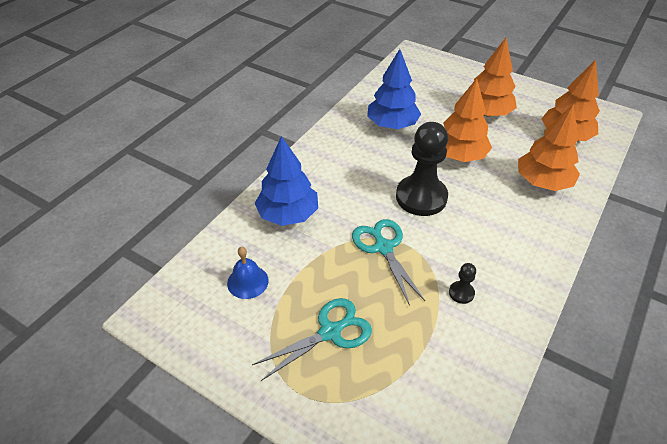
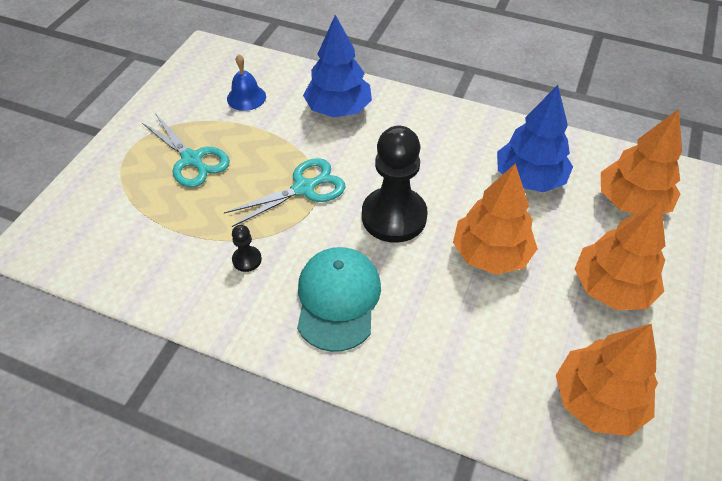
camera: 80 degrees right, 5 degrees up
orange tree [518,105,580,191] -> orange tree moved to [601,109,682,214]
none -> turquoise cap [297,247,381,352]

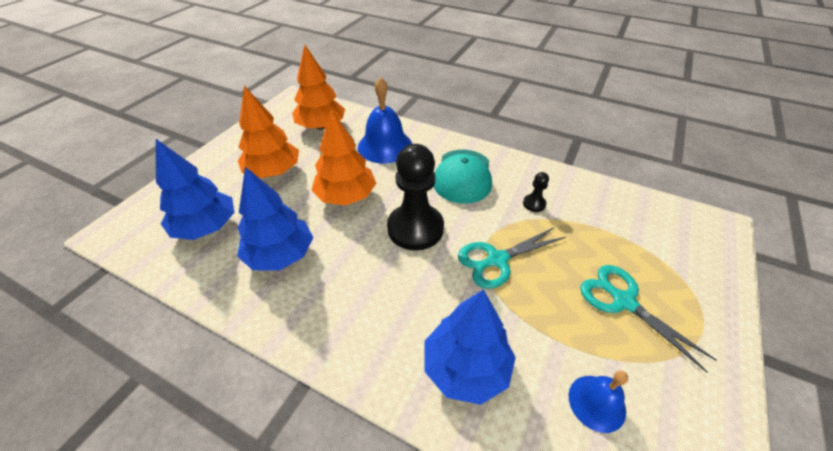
camera: 175 degrees left, 5 degrees down
orange tree [601,109,682,214] -> blue tree [156,139,235,240]
none -> blue bell [358,77,412,164]

